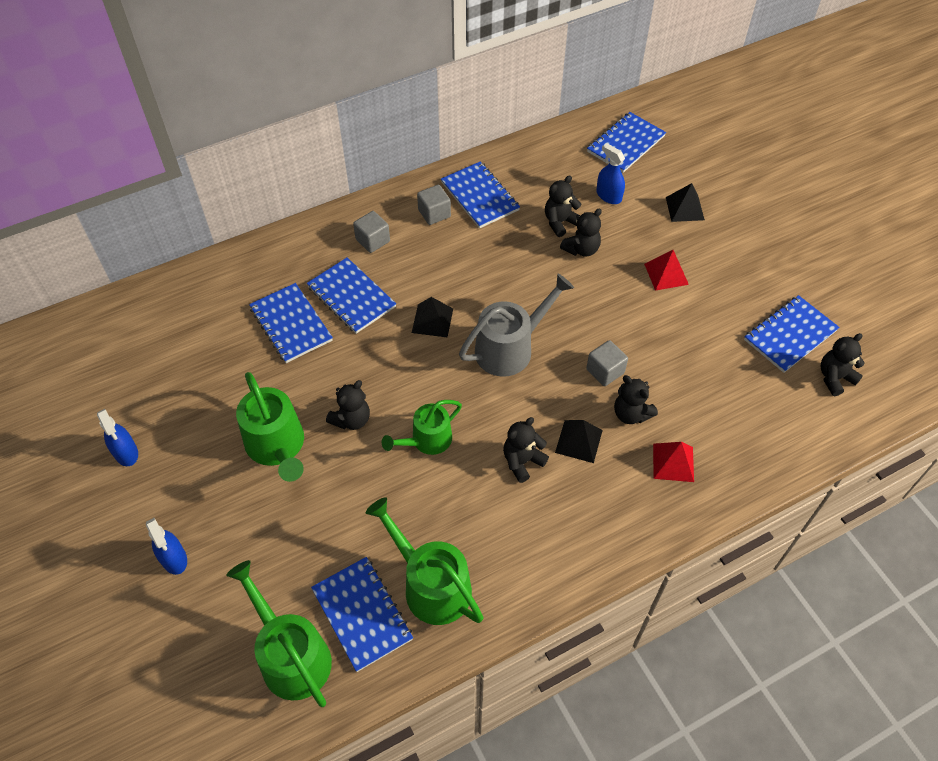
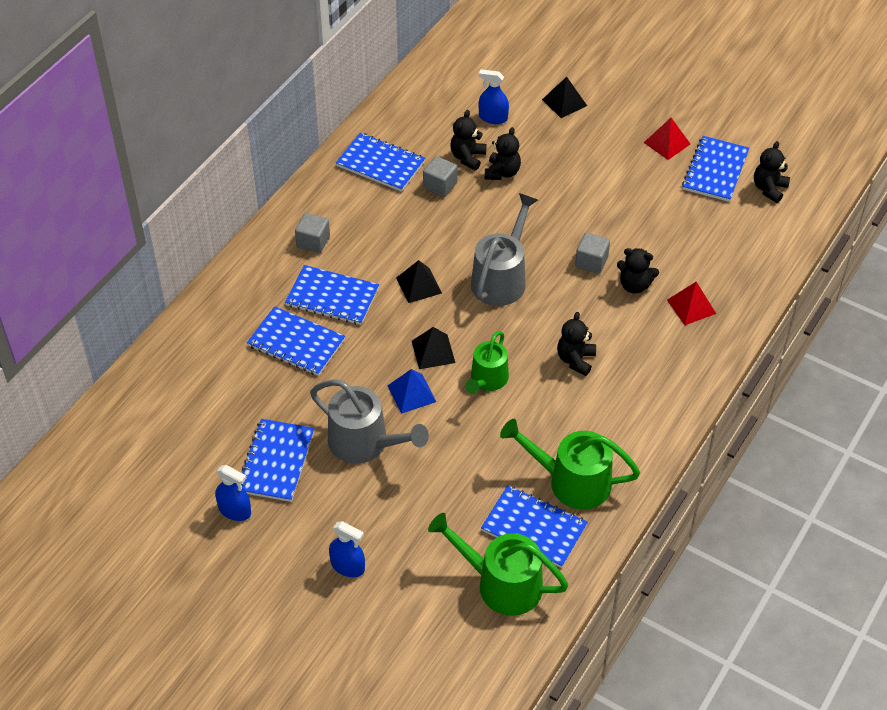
camera: 30 degrees left, 5 degrees down
green watering can [236,372,304,482] -> grey watering can [310,379,429,463]
black teddy bear [326,380,370,430] -> blue pyramid [387,369,436,414]
grey cube [417,185,451,225] -> grey cube moved to [423,156,457,197]
black pyramid [555,420,603,463] -> black pyramid moved to [412,327,455,369]
blue notebook [587,112,666,173] -> blue notebook moved to [241,419,314,502]
red pyramid [644,250,689,291] -> red pyramid moved to [644,118,690,160]

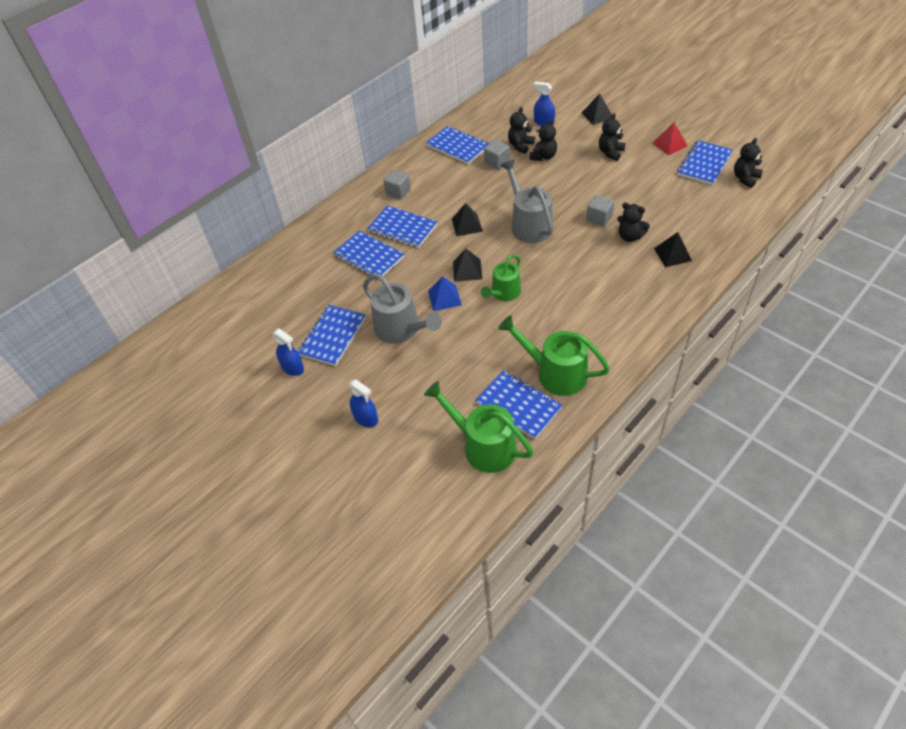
camera: 15 degrees right, 0 degrees up
grey watering can [471,193,538,306] -> grey watering can turned 60 degrees counterclockwise [500,159,553,243]
black teddy bear [557,312,596,376] -> black teddy bear moved to [599,113,626,161]
red pyramid [667,282,716,325] -> black pyramid [654,232,692,267]

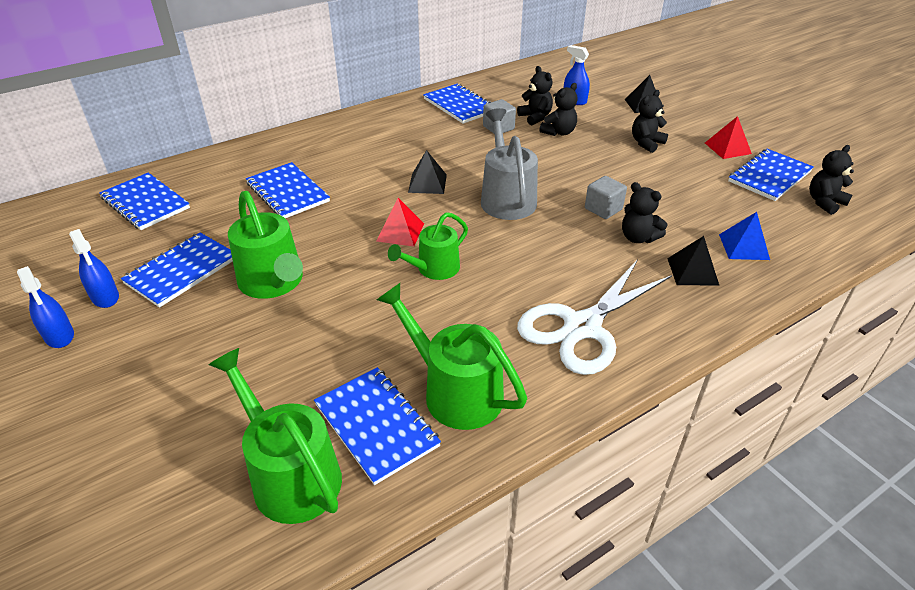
camera: 10 degrees right, 10 degrees down
blue spray bottle [348,379,378,427] -> blue spray bottle moved to [17,266,74,348]
grey watering can [363,274,442,344] -> green watering can [228,191,303,299]
blue notebook [367,205,437,248] -> blue notebook moved to [99,173,190,230]
grey cube [383,170,411,199] -> none
blue pyramid [428,276,462,311] -> blue pyramid moved to [719,212,770,260]
black pyramid [453,249,482,282] -> red pyramid [376,198,424,247]
black teddy bear [508,107,535,154] -> black teddy bear turned 105 degrees clockwise [517,66,553,125]
none -> white scissors [517,259,672,375]

